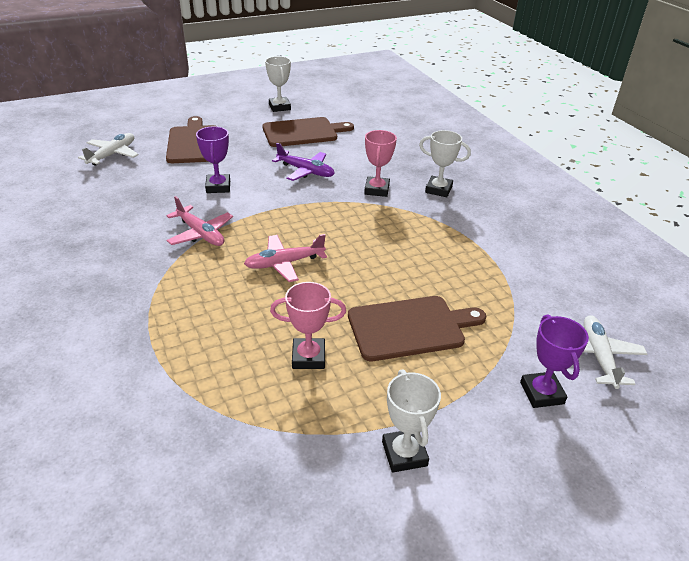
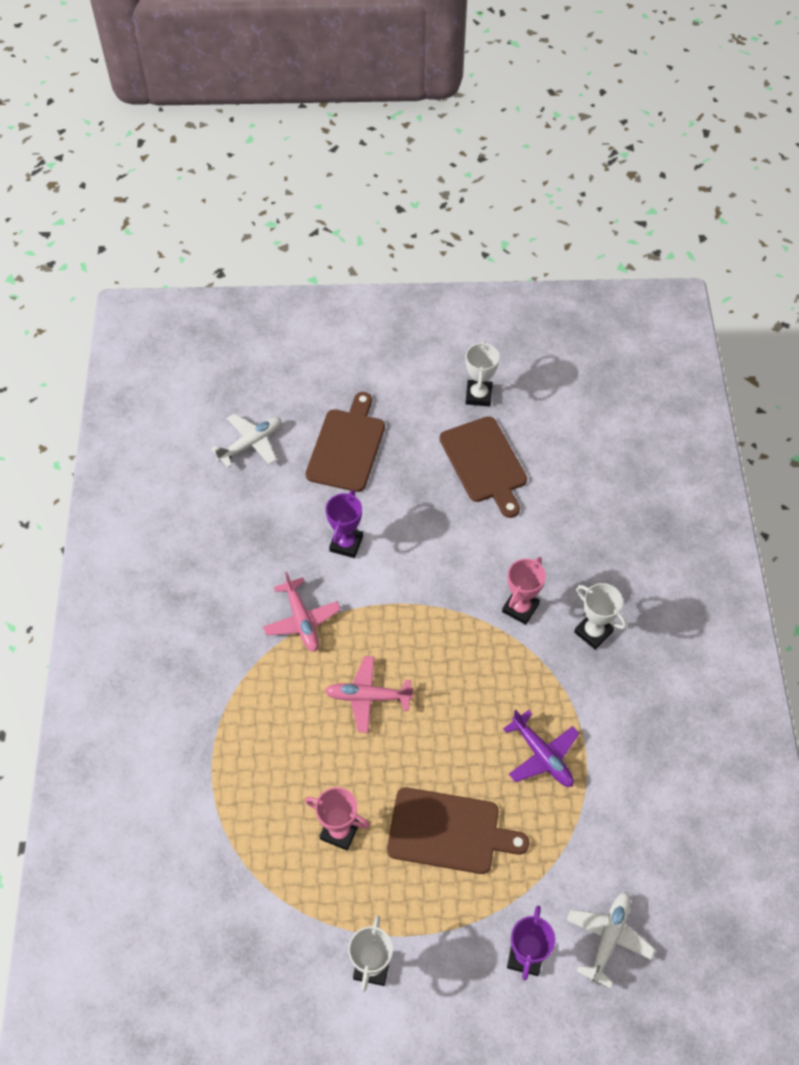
camera: 25 degrees right, 20 degrees up
brown cutting board [262,117,354,147] -> brown cutting board turned 60 degrees clockwise [439,416,527,518]
purple plane [272,143,335,181] -> purple plane moved to [503,710,579,787]

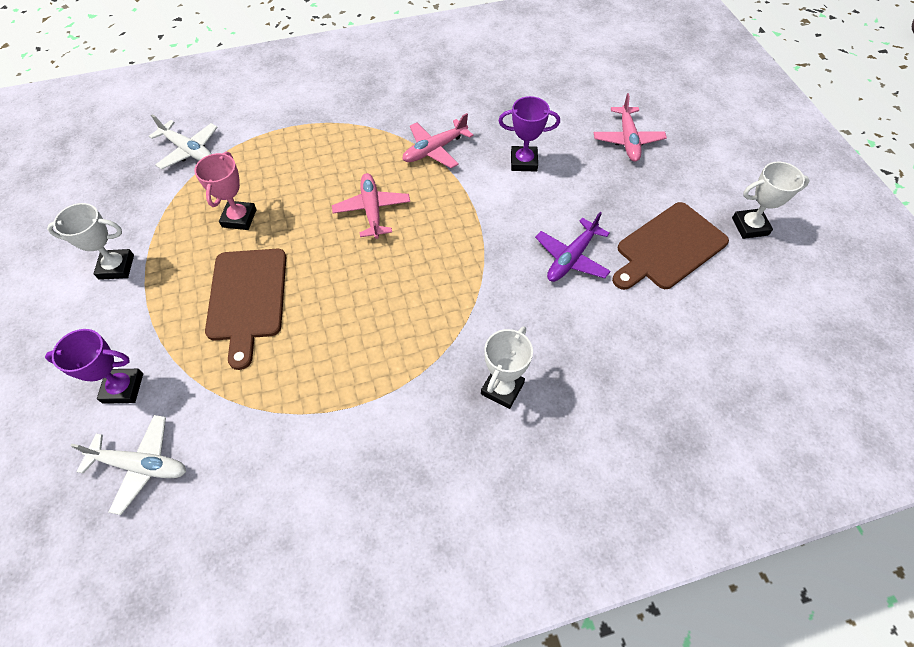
camera: 75 degrees right, 0 degrees up
white plane [211,414,281,468] -> white plane moved to [149,114,218,169]
brown cutting board [305,392,385,492] -> pink plane [594,93,667,162]
pink trophy [502,557,546,625] -> none
purple plane [503,710,579,787] -> purple plane moved to [535,212,611,282]

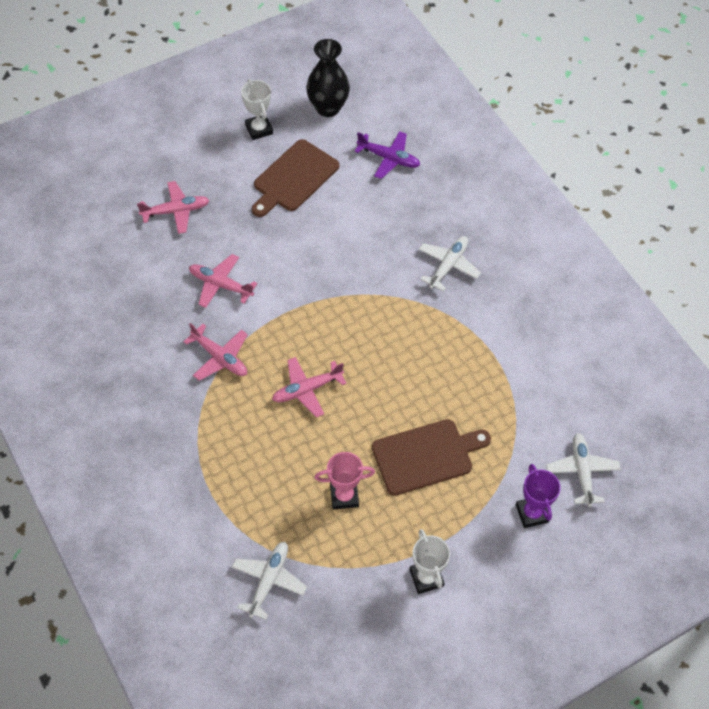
camera: 105 degrees left, 0 degrees up
white trophy [481,326,533,409] -> white plane [419,236,481,292]
purple trophy [499,96,560,172] -> pink plane [189,254,258,308]
purple plane [535,212,611,282] -> purple plane moved to [354,131,420,179]
brown cutting board [612,202,729,290] -> brown cutting board turned 90 degrees clockwise [252,139,339,217]
none -> black vase [306,39,350,117]

